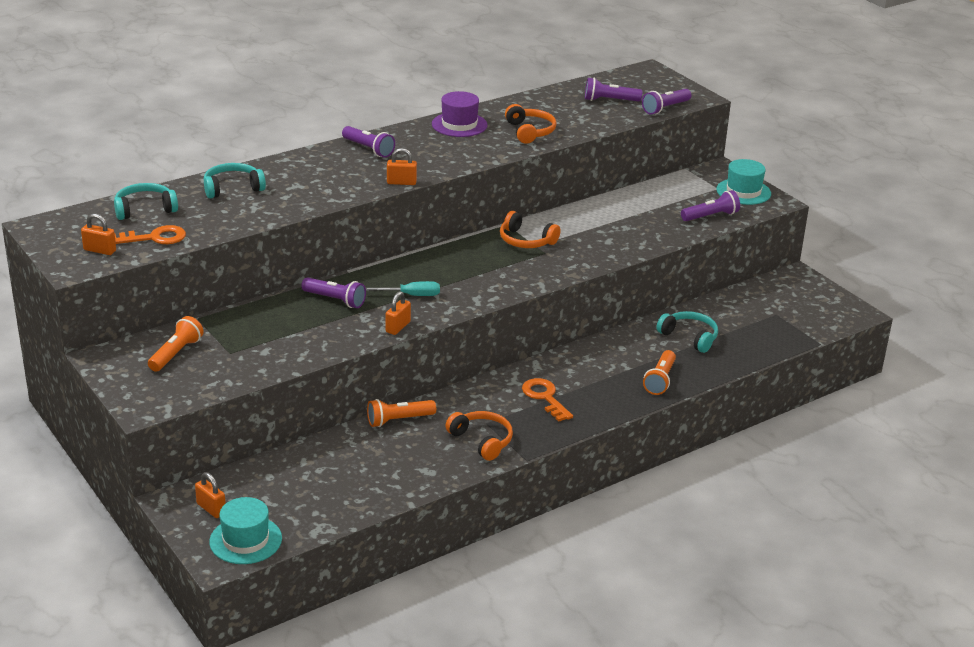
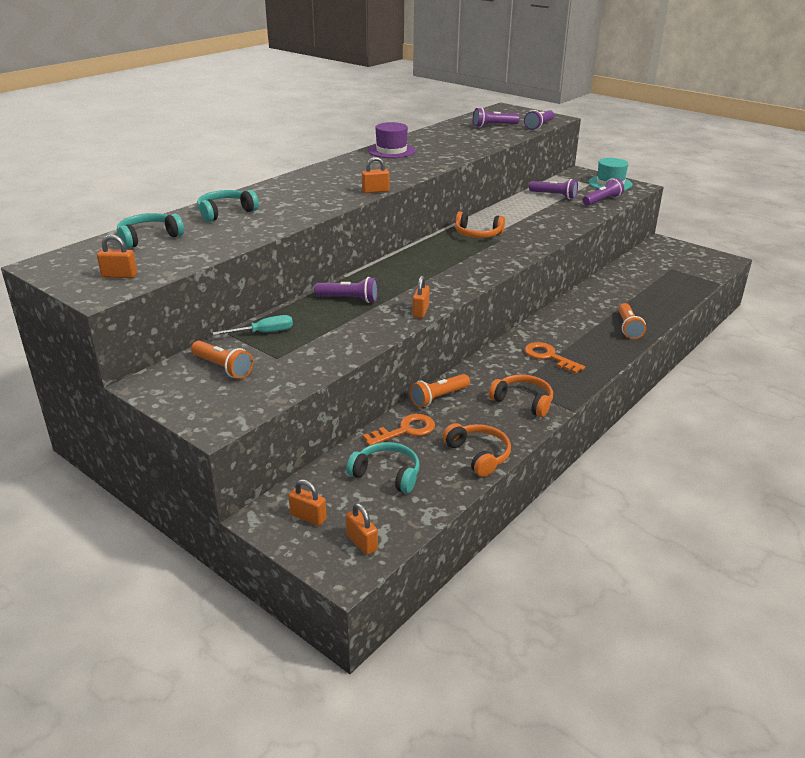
camera: 15 degrees left, 0 degrees up
orange key [115,225,186,244] -> orange key moved to [363,414,435,446]
orange flashlight [148,316,204,372] -> orange flashlight turned 120 degrees clockwise [191,341,253,379]
turquoise hat [209,497,282,564] -> orange padlock [346,503,378,555]
purple flashlight [342,126,395,158] -> purple flashlight moved to [529,179,578,199]
turquoise screwdriver [366,281,440,296] -> turquoise screwdriver moved to [213,315,293,335]
orange headphones [505,104,557,144] -> orange headphones moved to [442,423,511,477]
turquoise headphones [657,311,718,353] -> turquoise headphones moved to [346,442,420,493]

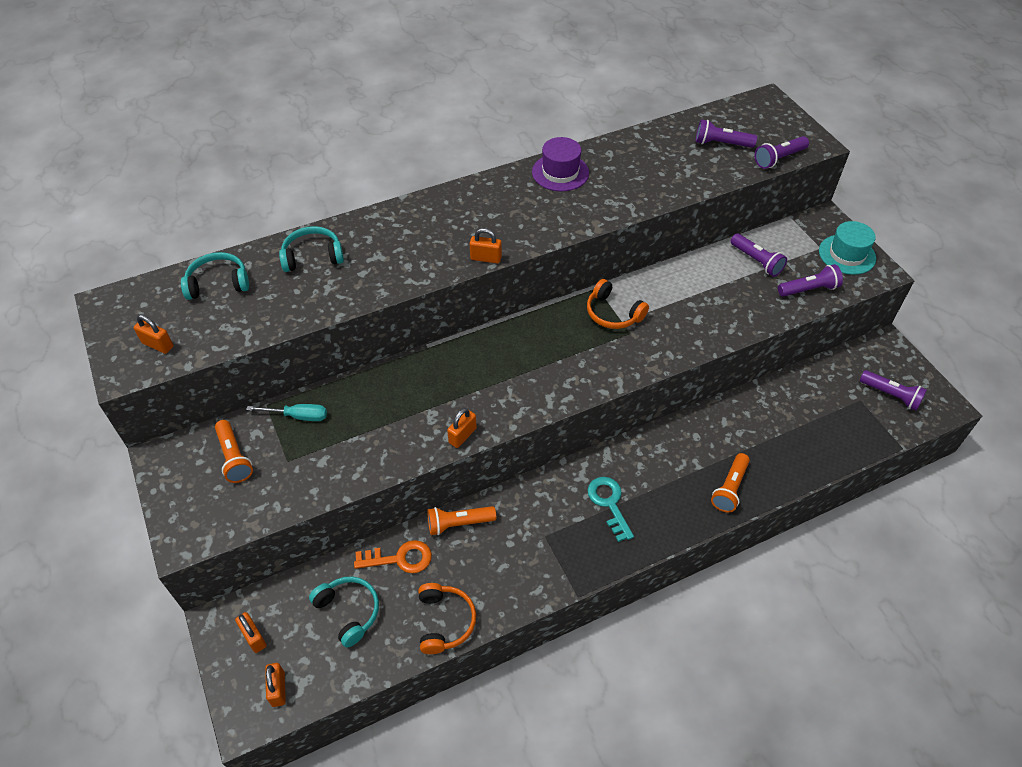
camera: 25 degrees right, 20 degrees up
purple flashlight [314,277,378,303] -> purple flashlight moved to [860,370,927,411]
orange headphones [489,375,553,417] -> none
orange key [525,342,585,374] -> turquoise key [588,477,634,542]

